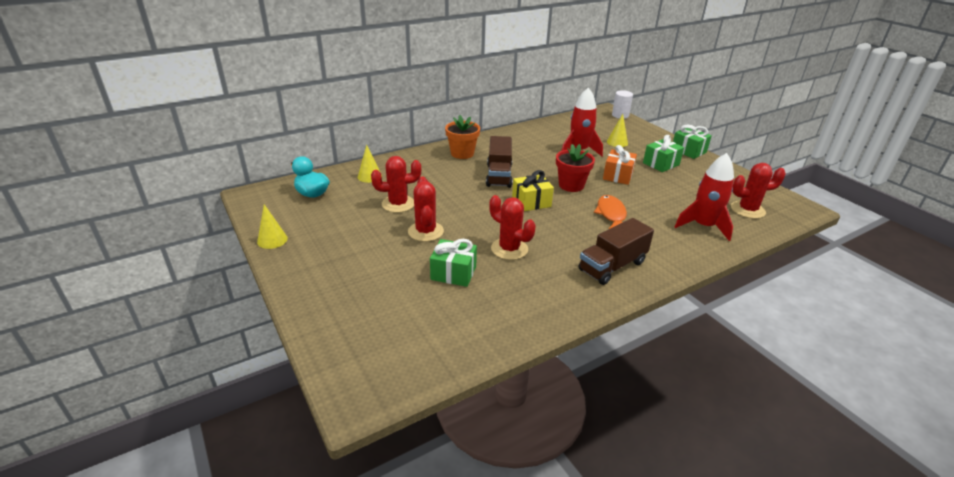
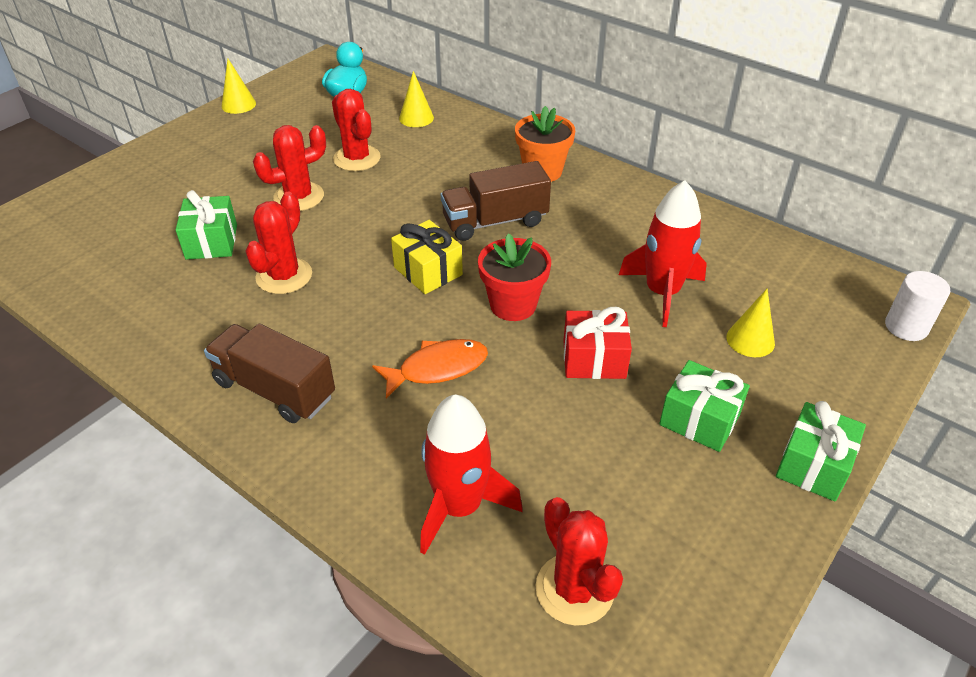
camera: 70 degrees right, 10 degrees up
orange gift [603,145,637,185] -> red gift [563,307,632,379]

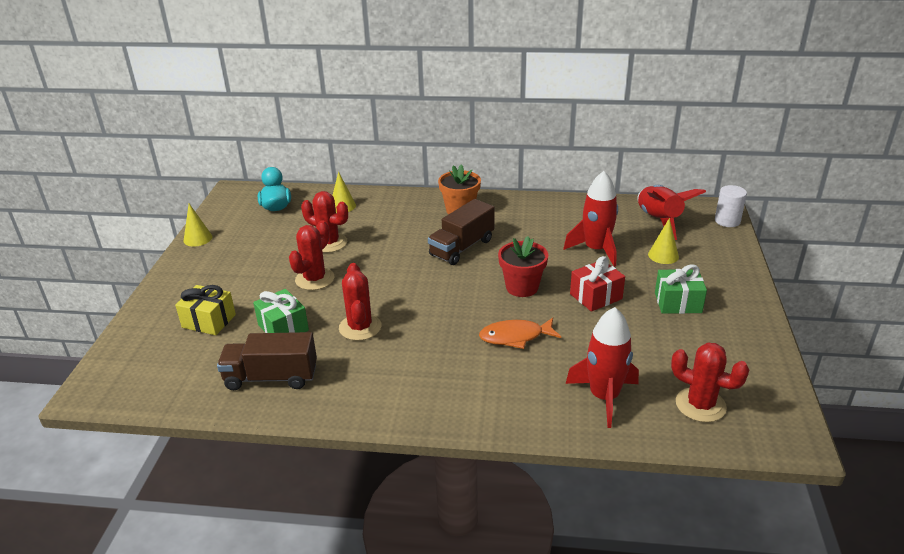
camera: 30 degrees left, 10 degrees down
brown truck [204,324,335,423] -> brown truck moved to [217,332,317,390]
orange fish [372,339,488,399] -> orange fish turned 135 degrees counterclockwise [479,318,561,349]
yellow gift [391,220,463,294] -> yellow gift moved to [175,285,236,335]
green gift [776,401,866,501] -> none
none -> red rocket [637,185,706,240]

